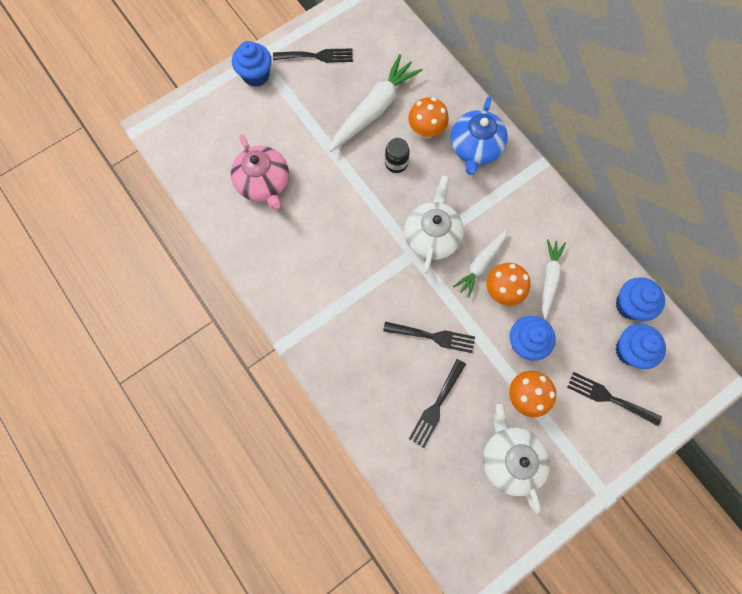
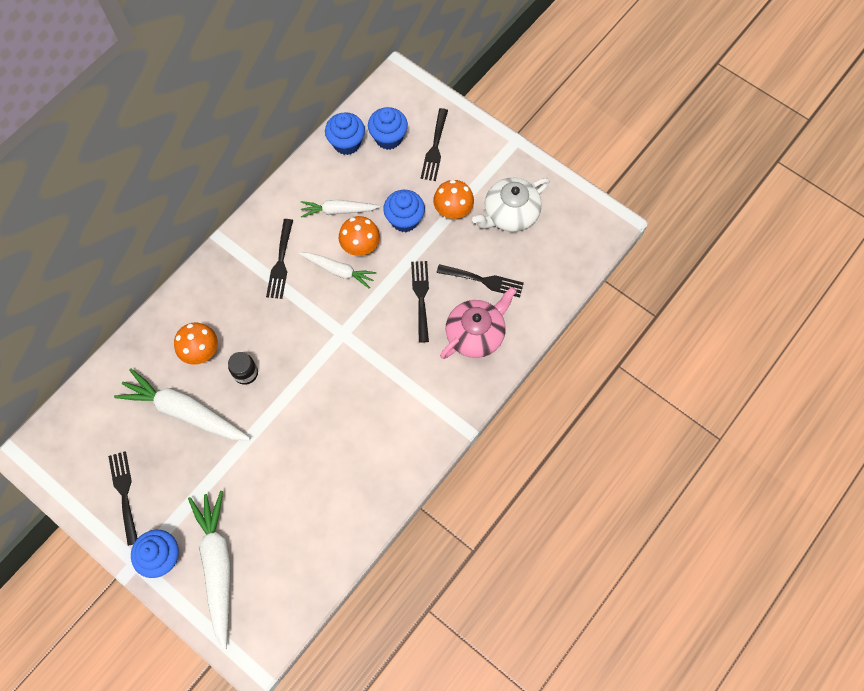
camera: 105 degrees left, 5 degrees down
pink teapot [231,134,289,210] -> pink teapot moved to [440,287,517,359]
white teapot [404,176,464,274] -> none
blue teapot [451,96,508,175] -> none
none -> white carrot [188,491,231,650]
none -> black fork [266,219,293,299]

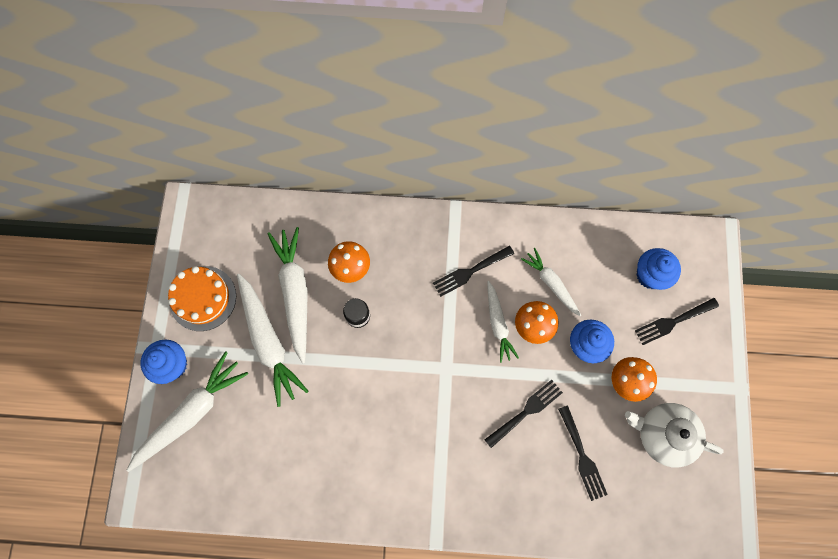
camera: 55 degrees right, 5 degrees up
black fork [108,451,138,546] -> orange cake [168,266,236,331]
blue cupcake [325,112,365,155] -> none
pink teapot [440,287,517,359] -> none
none -> white carrot [237,274,309,407]

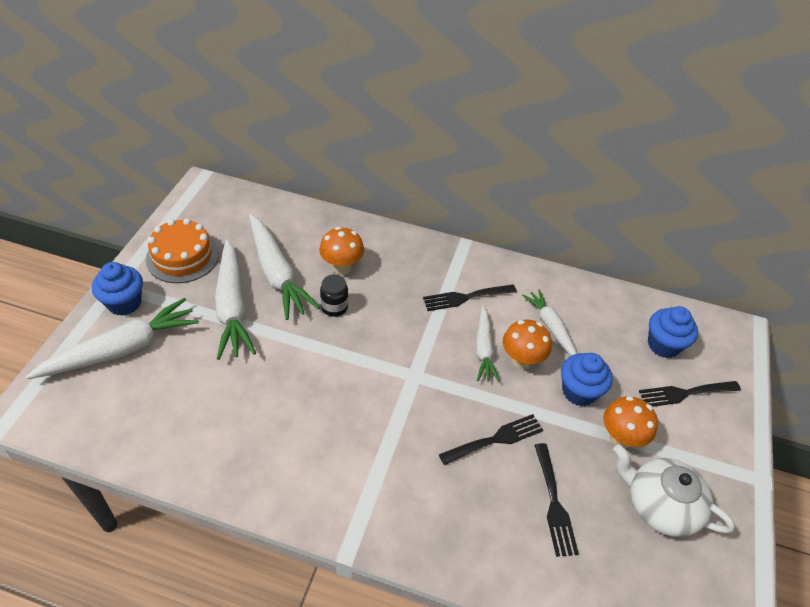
camera: 10 degrees right, 25 degrees down
white carrot [267,227,308,363] -> white carrot turned 150 degrees clockwise [249,214,320,320]

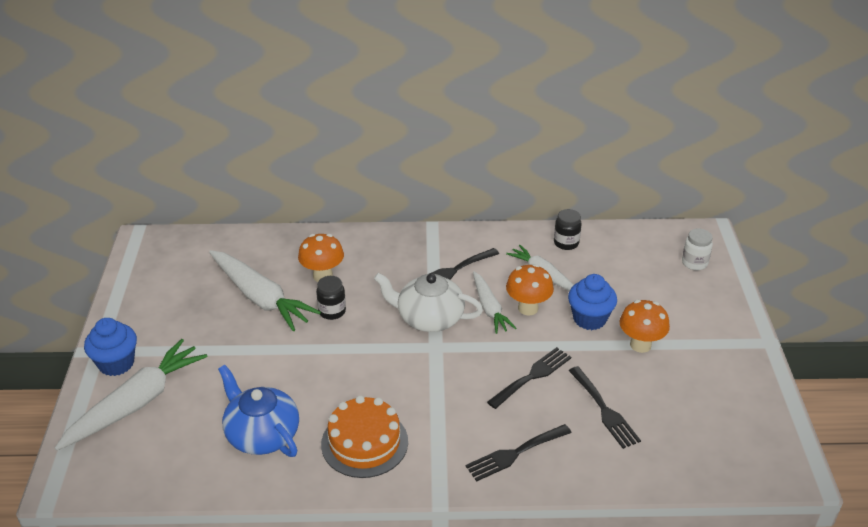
camera: 15 degrees left, 10 degrees down
orange cake [146,218,219,283] -> orange cake moved to [321,395,408,478]
white carrot [215,239,256,360] -> none
white teapot [613,444,735,537] -> white teapot moved to [374,273,483,332]
black fork [639,381,741,407] -> black fork moved to [465,424,572,482]
blue cupcake [648,306,698,358] -> none
none -> blue teapot [218,365,299,457]
none -> black jar [554,209,582,250]
none -> white jar [682,228,713,270]

